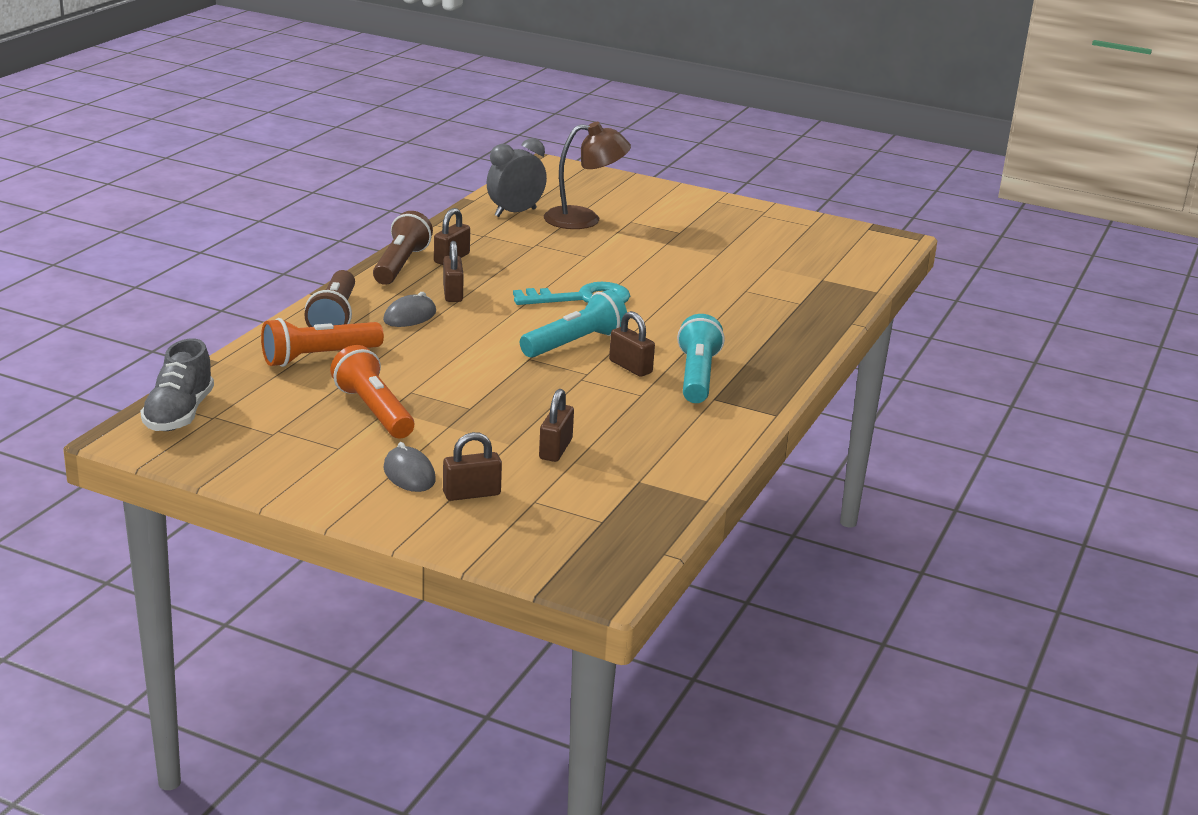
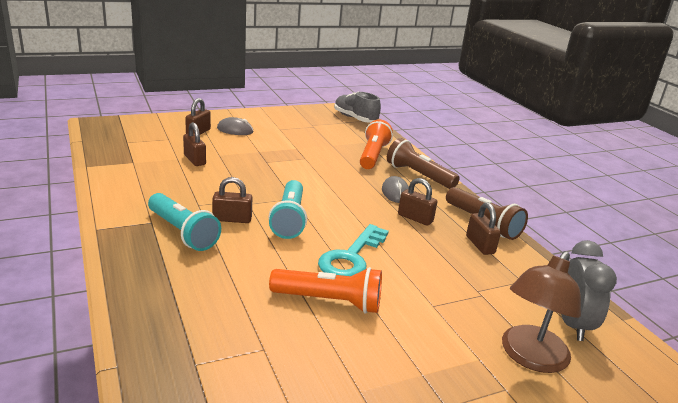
camera: 130 degrees right, 0 degrees up
orange flashlight [330,345,414,439] -> orange flashlight moved to [269,267,382,313]

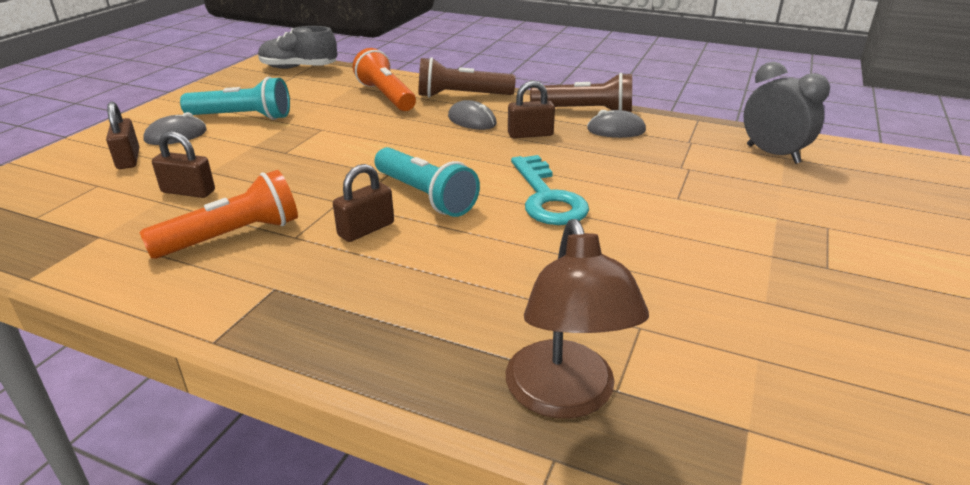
camera: 40 degrees left, 5 degrees up
turquoise flashlight [148,193,221,251] -> turquoise flashlight moved to [180,77,290,120]
orange flashlight [269,267,382,313] -> orange flashlight moved to [139,170,298,259]
brown padlock [466,203,501,255] -> grey mouse [587,110,646,138]
brown lamp [502,251,581,373] -> brown lamp moved to [506,219,649,419]

